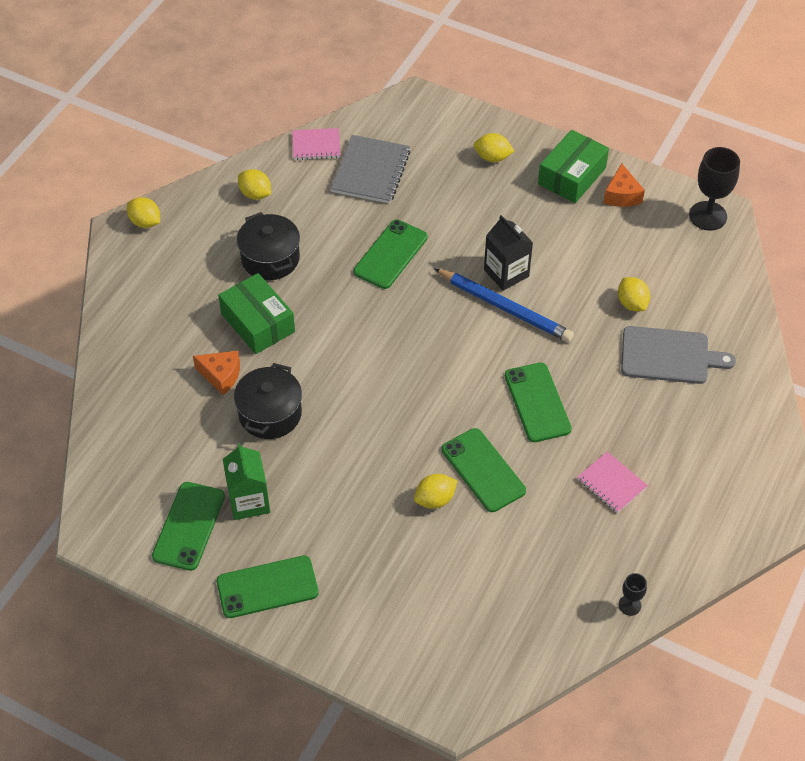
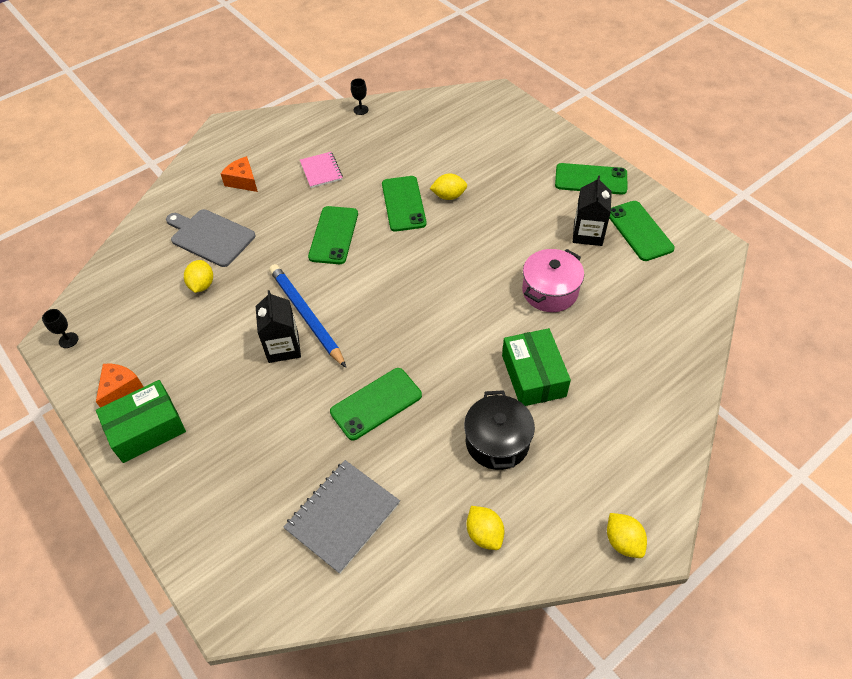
camera: 155 degrees left, 0 degrees up
green phone [152,482,225,571] -> green phone turned 60 degrees counterclockwise [609,201,675,261]
orange cheese [193,351,240,395] -> orange cheese moved to [221,156,258,192]
green carton [223,443,270,520] -> black carton [573,175,612,246]
black pot [234,363,302,439] -> pink pot [522,249,584,312]
pink notebook [292,128,341,160] -> none
yellow lemon [474,133,514,162] -> none
black goblet [689,147,740,231] -> black goblet [42,309,78,348], size x0.50

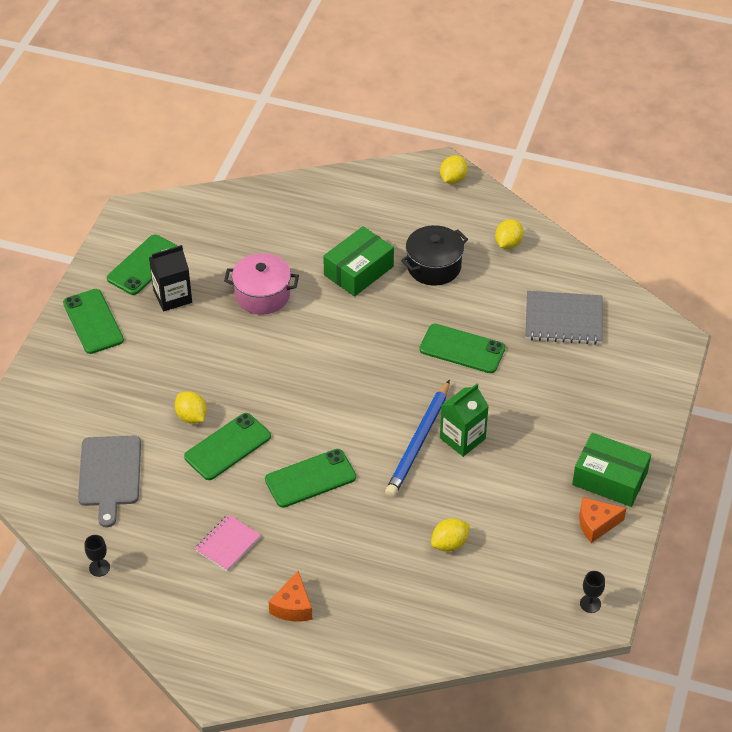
camera: 125 degrees left, 5 degrees down
grey cutting board [166,209,256,267] -> grey cutting board moved to [78,436,141,528]
black carton [256,290,301,363] -> green carton [440,384,489,457]

